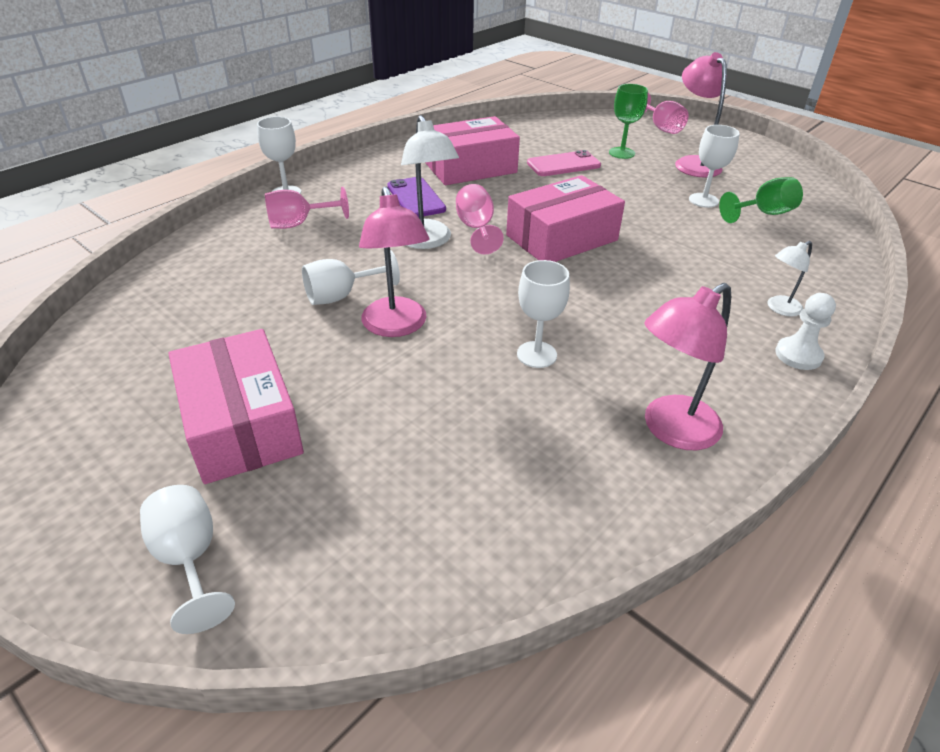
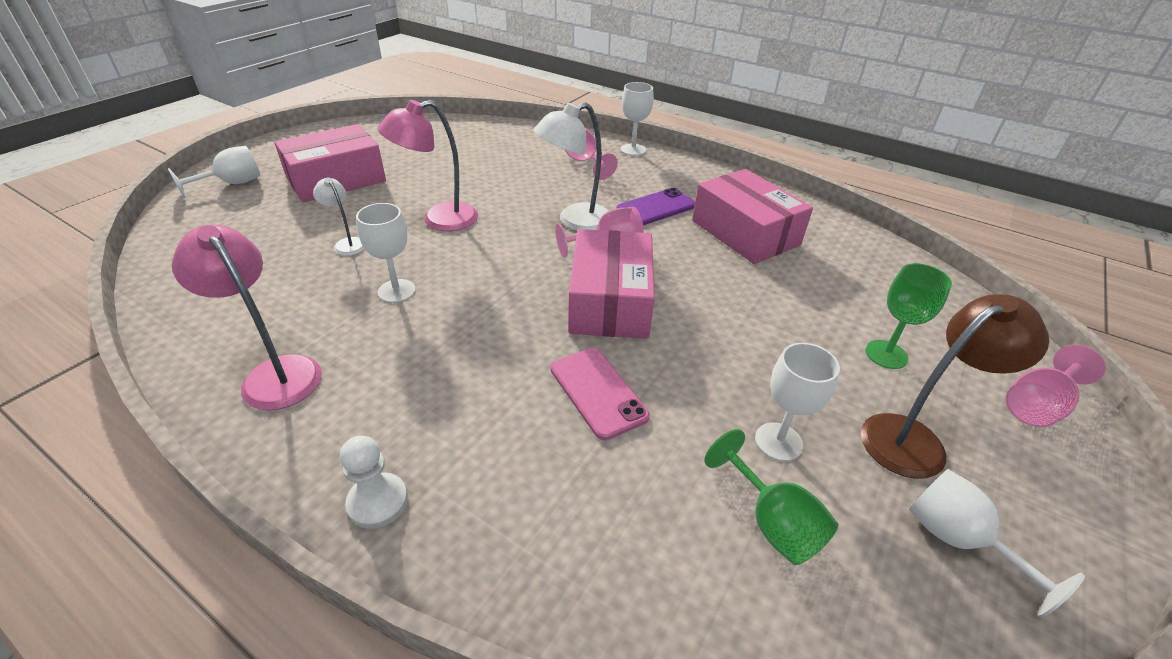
camera: 80 degrees right, 0 degrees up
white goblet [302,250,400,305] -> white goblet moved to [909,469,1085,618]
pink box [506,175,625,262] -> pink box turned 45 degrees clockwise [568,229,655,339]
pink phone [527,150,601,176] -> pink phone moved to [550,348,650,440]
pink lamp [675,52,727,178] -> brown lamp [861,294,1049,479]
white lamp [768,241,812,316] -> white lamp moved to [313,177,364,255]

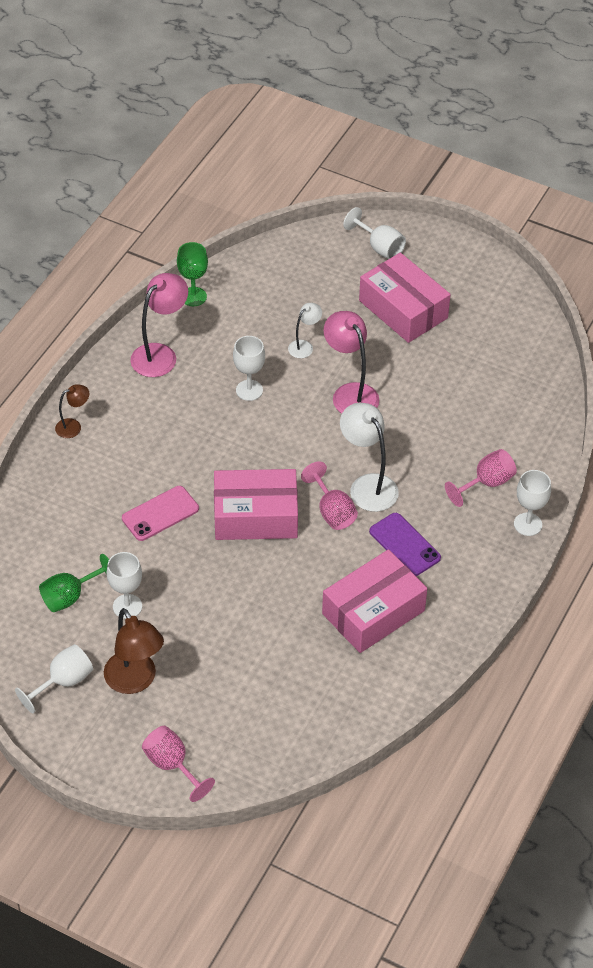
camera: 85 degrees right, 10 degrees up
white pawn [340,436,408,529] -> brown lamp [55,384,89,438]
green goblet [865,263,952,369] -> green goblet moved to [177,242,208,306]

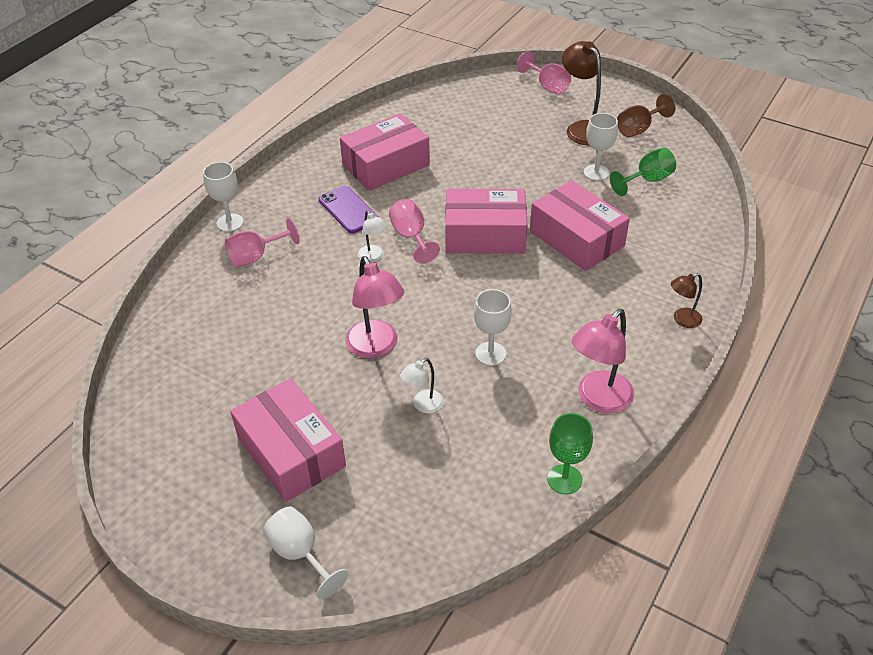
camera: 175 degrees left, 5 degrees down
white goblet [15,644,93,713] -> brown goblet [617,94,676,137]
pink phone [122,486,199,541] -> pink box [530,180,630,271]
white lamp [340,403,399,512] -> white lamp [358,210,387,263], size x0.55

